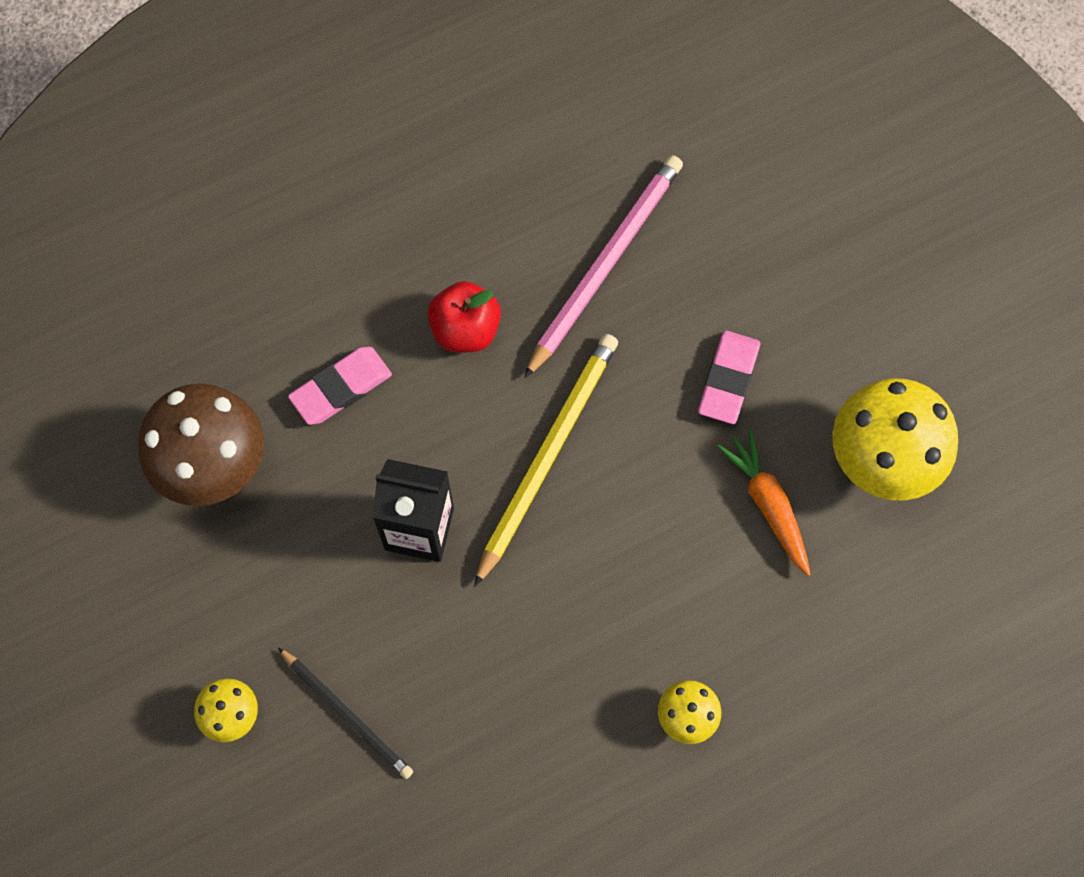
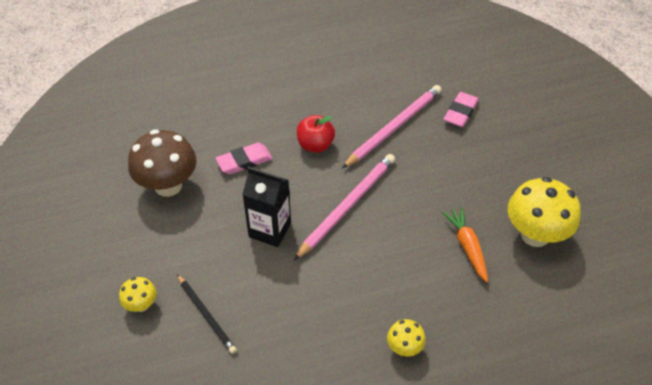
camera: 10 degrees right, 20 degrees down
yellow pencil [474,334,618,587] -> pink pencil [294,154,395,260]
pink eraser [698,331,760,424] -> pink eraser moved to [443,92,479,127]

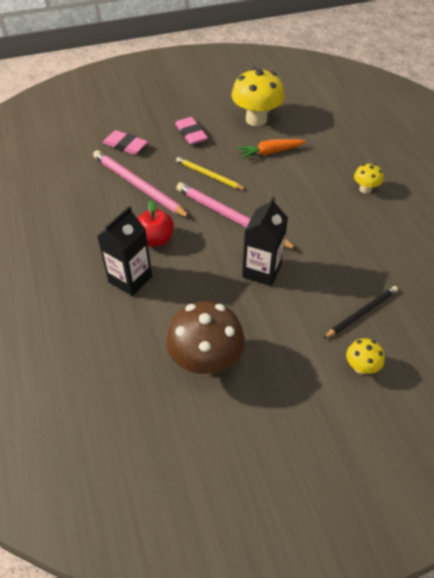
camera: 90 degrees left, 0 degrees up
pink eraser [215,143,273,174] -> pink eraser moved to [175,117,208,145]
none -> black carton [97,206,152,296]
none -> yellow pencil [176,157,246,190]

